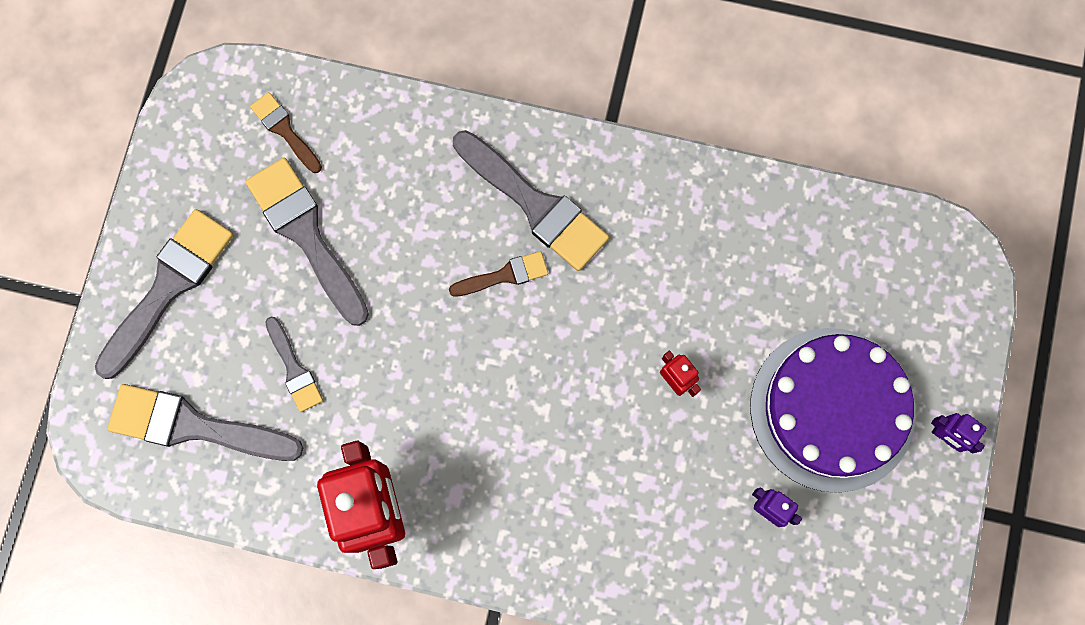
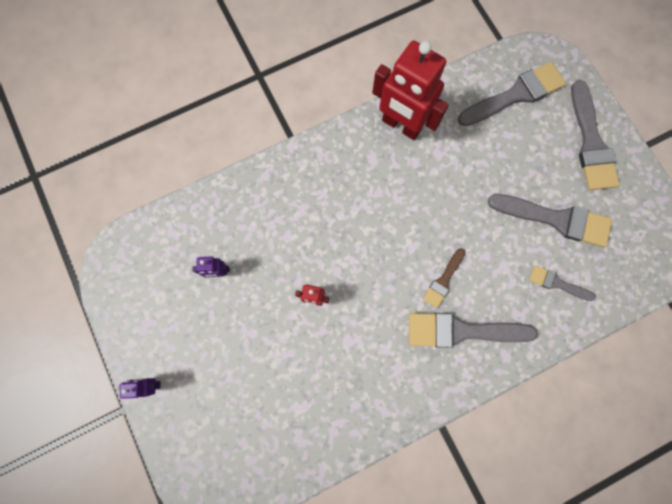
camera: 140 degrees right, 0 degrees up
brown brush [250,92,322,173] -> none
grey brush [265,317,323,412] -> grey brush moved to [529,265,596,301]
purple cake [750,328,916,493] -> none

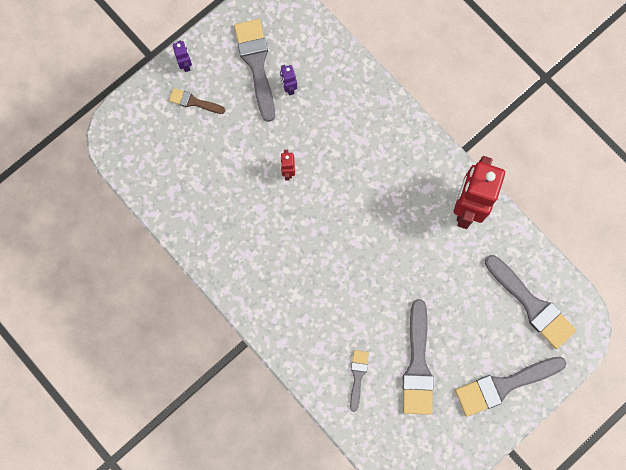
camera: 75 degrees right, 0 degrees up
grey brush [409,313,538,348] -> grey brush moved to [234,19,275,122]
brown brush [423,248,465,308] -> brown brush moved to [169,88,226,114]

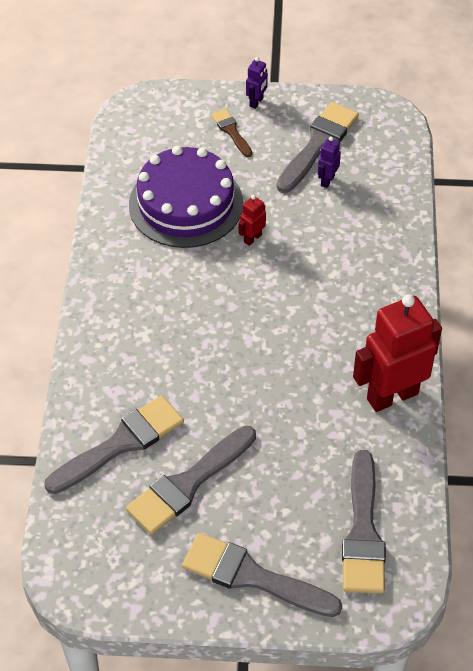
camera: 45 degrees right, 25 degrees down
grey brush [350,350,369,412] -> grey brush [44,396,184,494], size x1.89
none -> purple cake [129,146,243,248]

